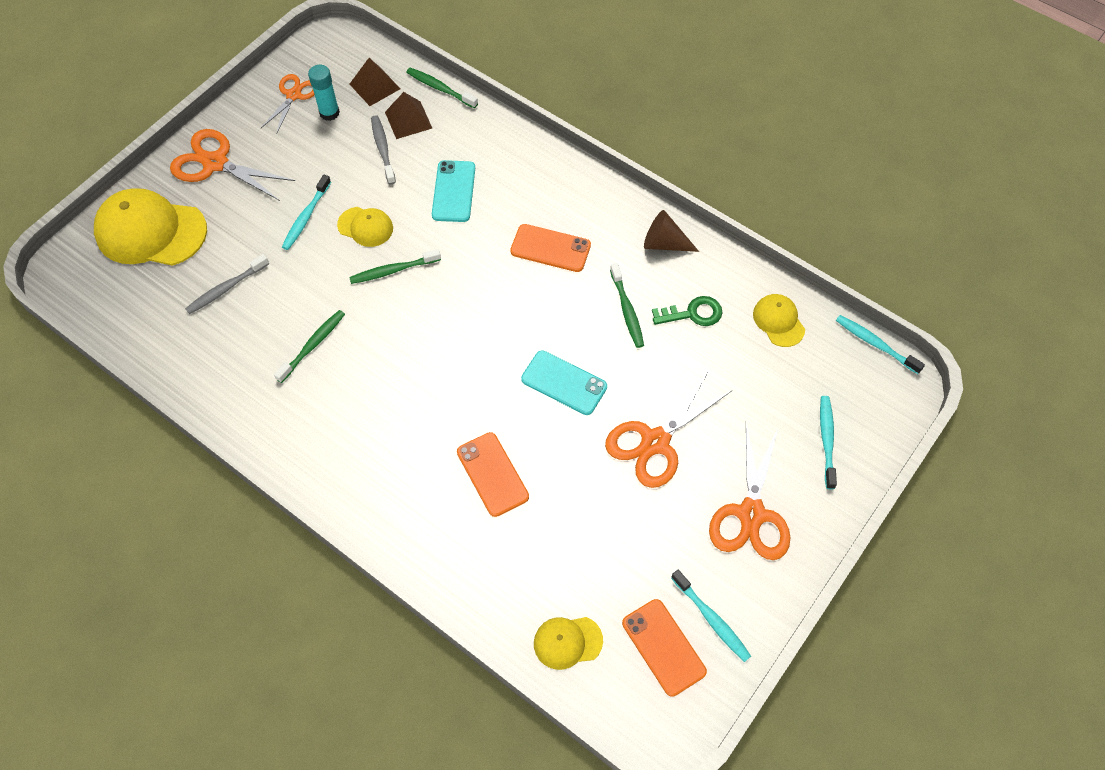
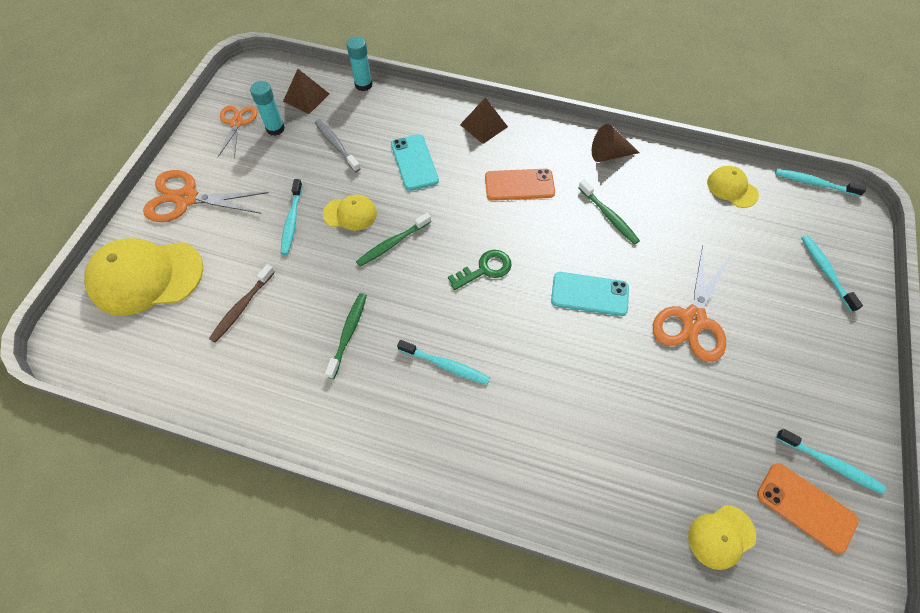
camera: 20 degrees left, 0 degrees up
grey toothbrush [185,254,269,314] -> brown toothbrush [209,264,275,342]
brown pyramid [385,92,432,139] -> brown pyramid moved to [460,97,508,144]
green toothbrush [406,68,478,108] -> turquoise glue stick [347,36,372,91]
orange phone [457,432,529,517] -> none
green key [652,296,722,326] -> green key moved to [448,250,512,290]
orange scissors [709,423,790,560] -> none
none -> turquoise toothbrush [397,340,490,385]

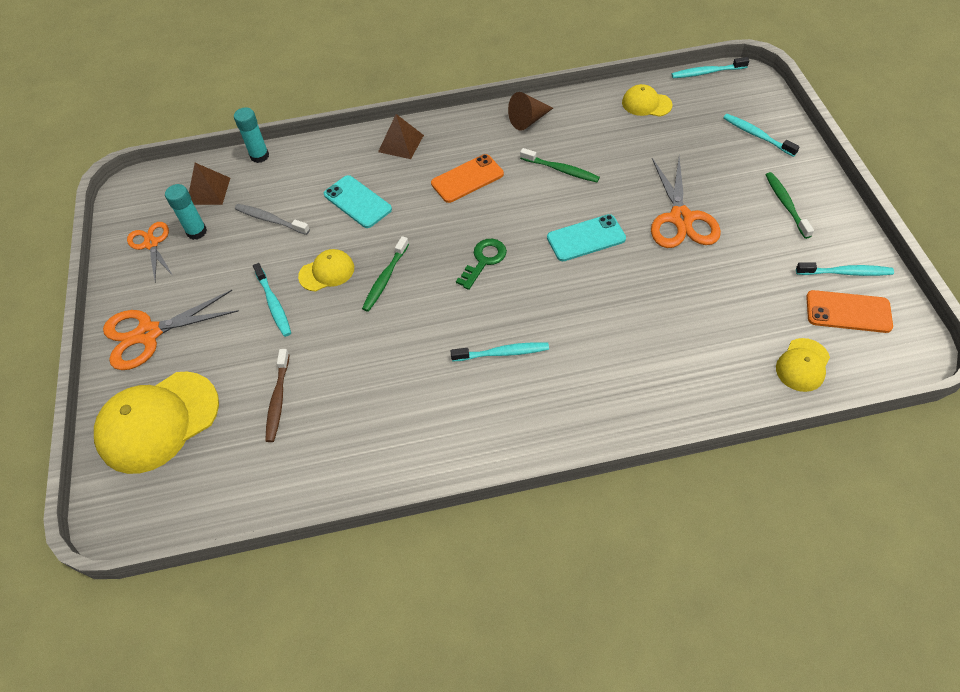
camera: 25 degrees left, 5 degrees down
green toothbrush [325,293,367,379] -> green toothbrush moved to [766,172,814,239]

